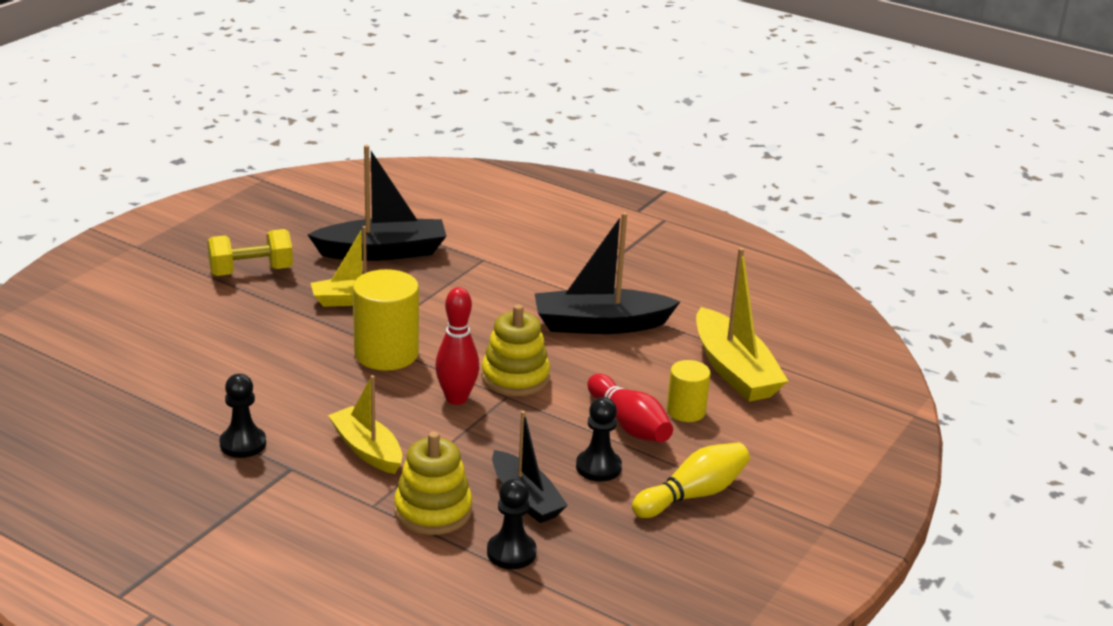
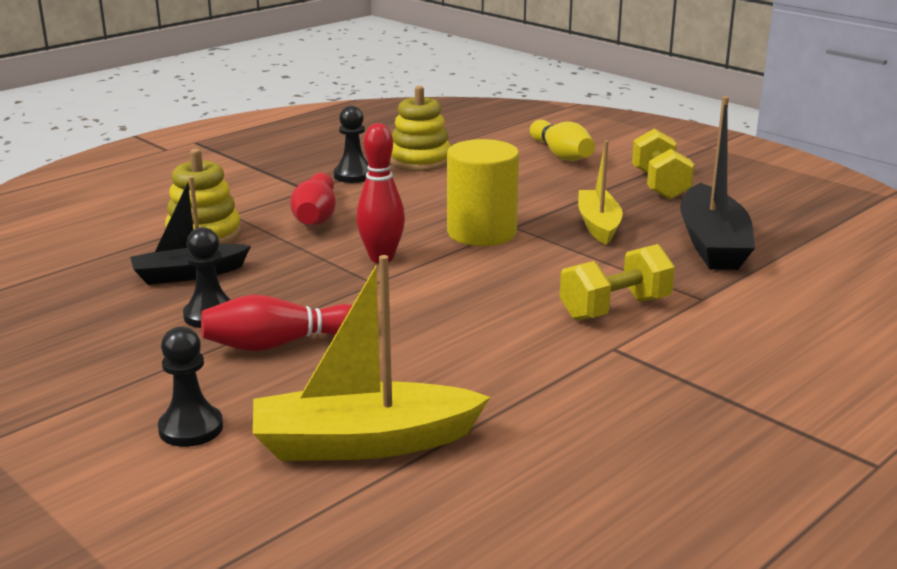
camera: 105 degrees right, 5 degrees down
yellow boat [328,375,402,474] -> red bowling pin [290,173,336,226]
yellow stacking toy [481,304,550,396] -> yellow stacking toy moved to [390,86,451,171]
black pawn [487,479,537,569] -> black pawn moved to [158,327,223,447]
black boat [534,212,680,334] -> none
yellow bowling pin [632,442,750,518] -> yellow bowling pin moved to [530,120,595,161]
yellow cylinder [667,360,711,422] -> none
none -> yellow dumbbell [560,244,675,320]

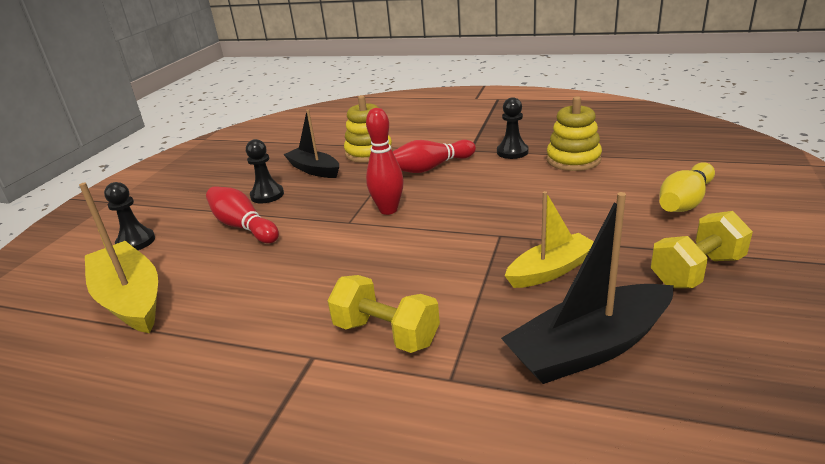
camera: 65 degrees right, 5 degrees up
yellow cylinder [447,139,519,246] -> none

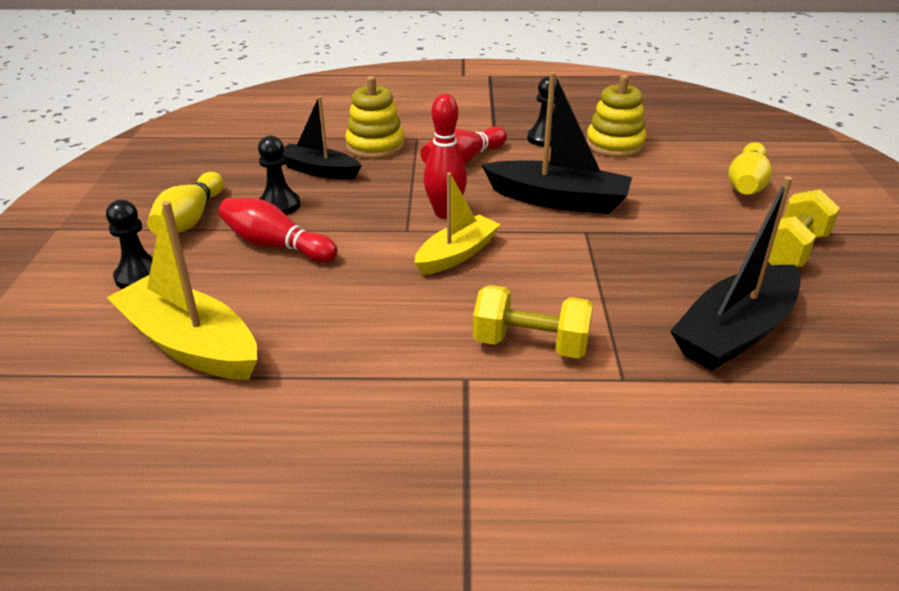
camera: 20 degrees left, 5 degrees up
yellow boat [505,191,594,288] -> yellow boat moved to [414,173,501,275]
none -> yellow bowling pin [147,172,224,235]
none -> black boat [481,72,632,214]

